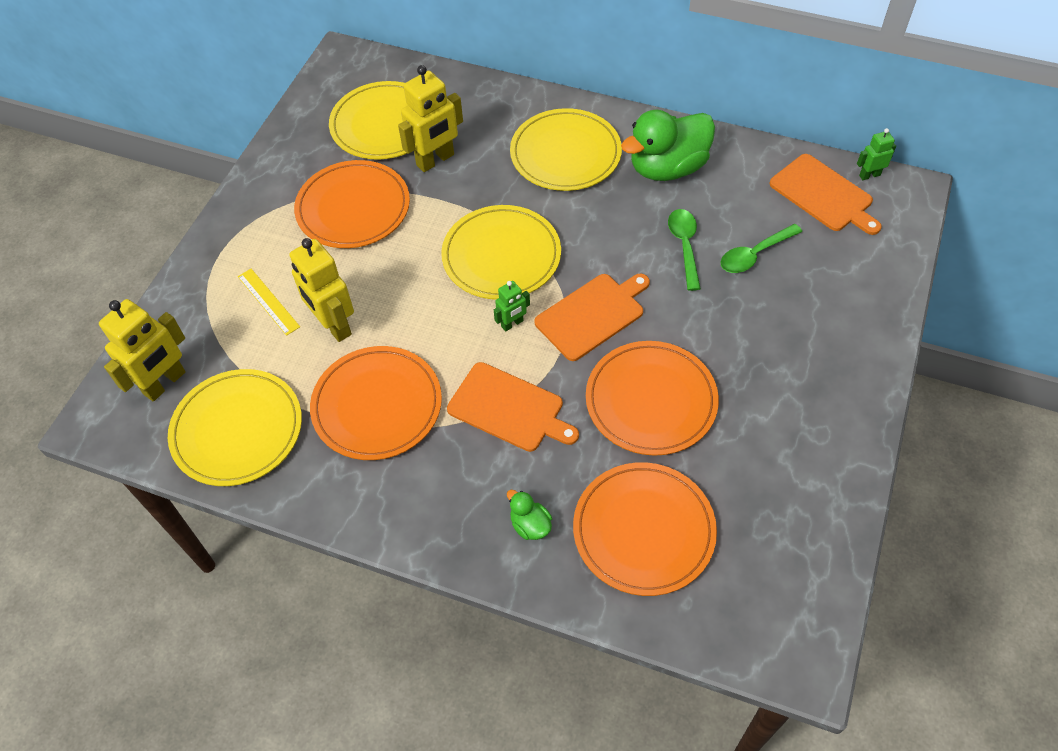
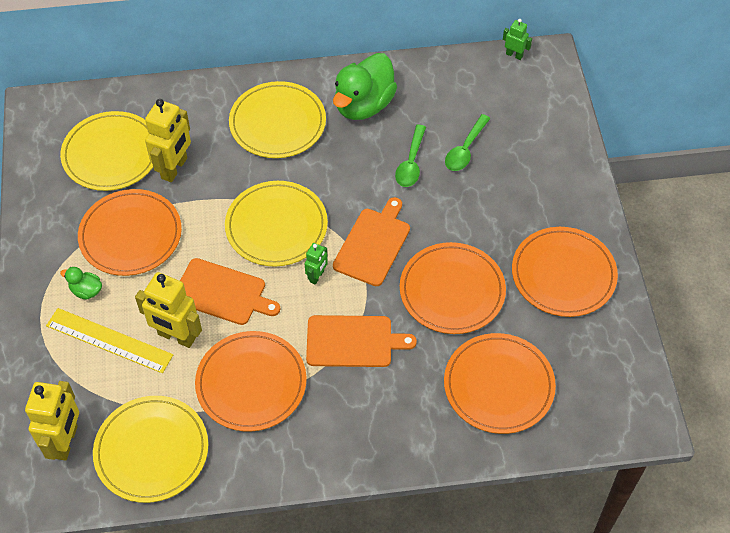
camera: 30 degrees left, 0 degrees up
yellow ruler [238,269,300,336] -> yellow ruler [46,308,173,373], size x1.58
green duck [507,490,552,540] -> green duck moved to [60,267,102,300]
green spoon [668,209,701,291] -> green spoon turned 135 degrees counterclockwise [395,125,426,187]
orange cutting board [770,154,882,235] -> orange cutting board moved to [180,258,280,325]
green robot [857,128,896,180] -> green robot turned 75 degrees clockwise [503,19,532,60]
none -> orange plate [512,227,618,317]

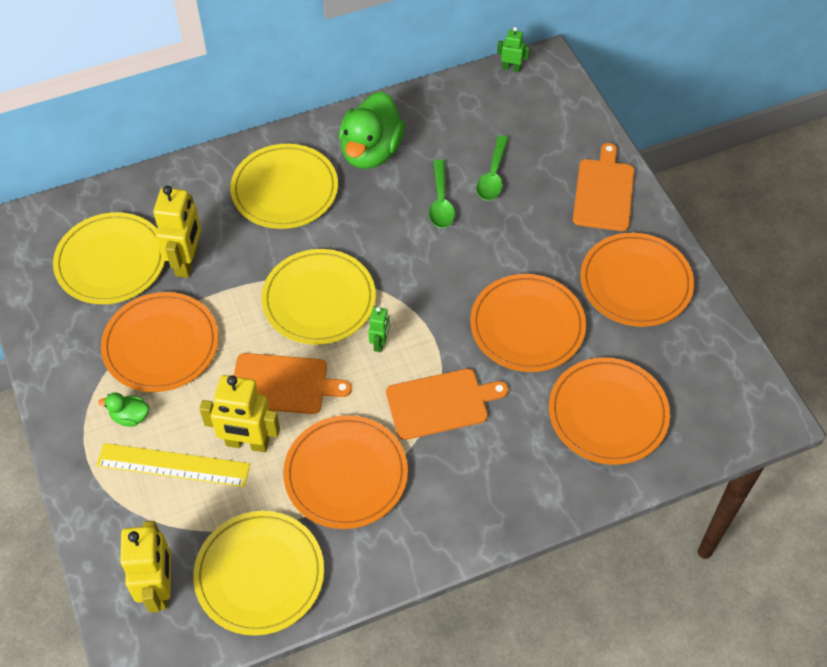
camera: 15 degrees left, 0 degrees up
orange cutting board [333,197,410,286] -> orange cutting board moved to [573,143,635,231]

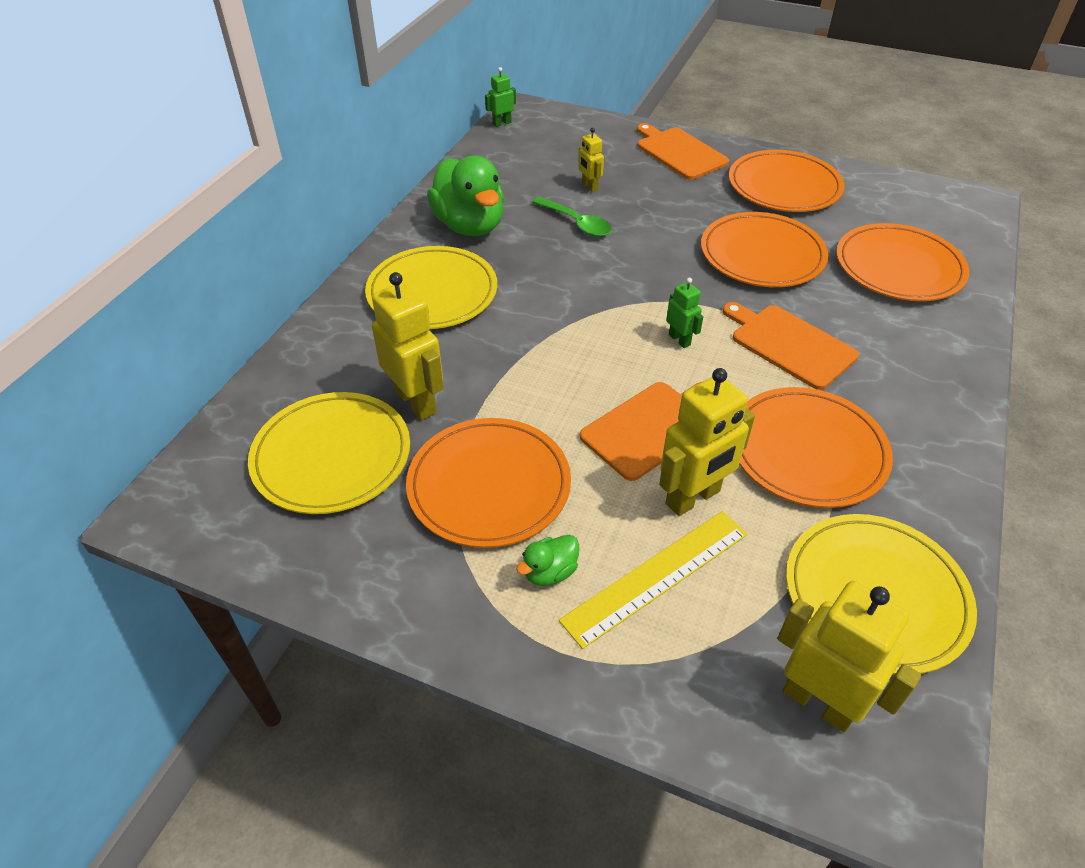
camera: 45 degrees left, 10 degrees down
yellow plate [261,249,376,345] -> none
orange cutting board [386,369,509,440] -> orange cutting board turned 75 degrees counterclockwise [723,302,859,390]
green spoon [476,135,509,200] -> yellow robot [578,128,604,192]

